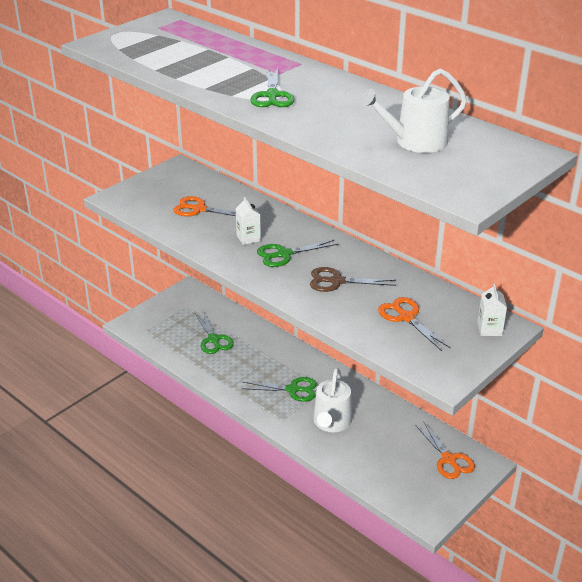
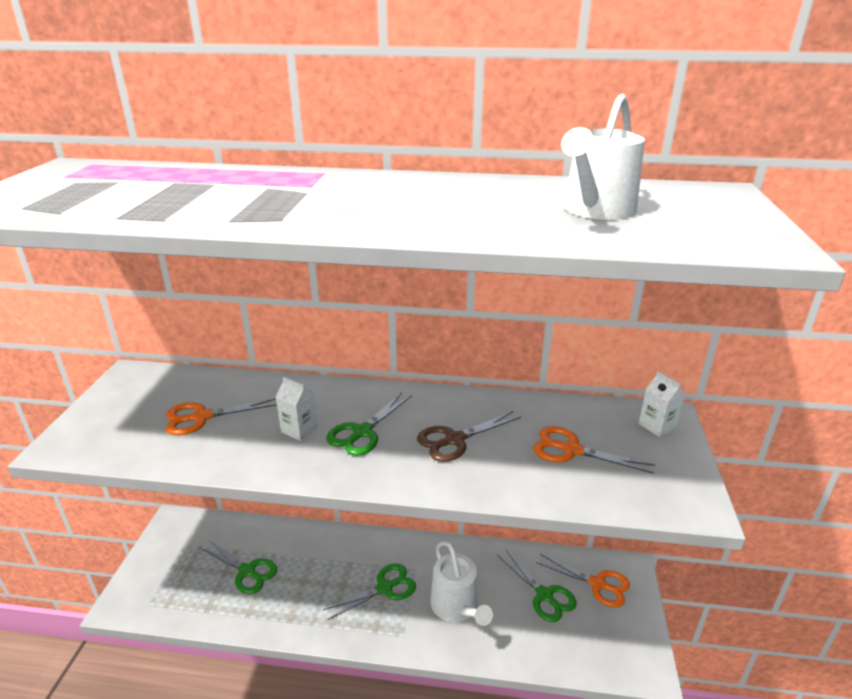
camera: 35 degrees left, 5 degrees down
green scissors [250,68,295,107] -> green scissors moved to [498,550,577,622]

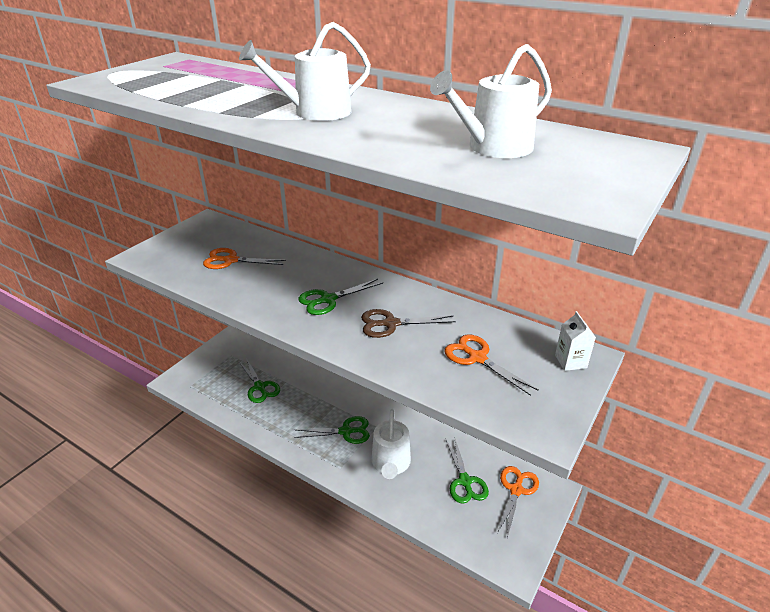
camera: 25 degrees right, 5 degrees up
white carton [276,377,318,441] -> none
orange scissors [536,554,630,608] -> orange scissors turned 120 degrees counterclockwise [497,466,539,538]
none -> white watering can [239,22,371,121]

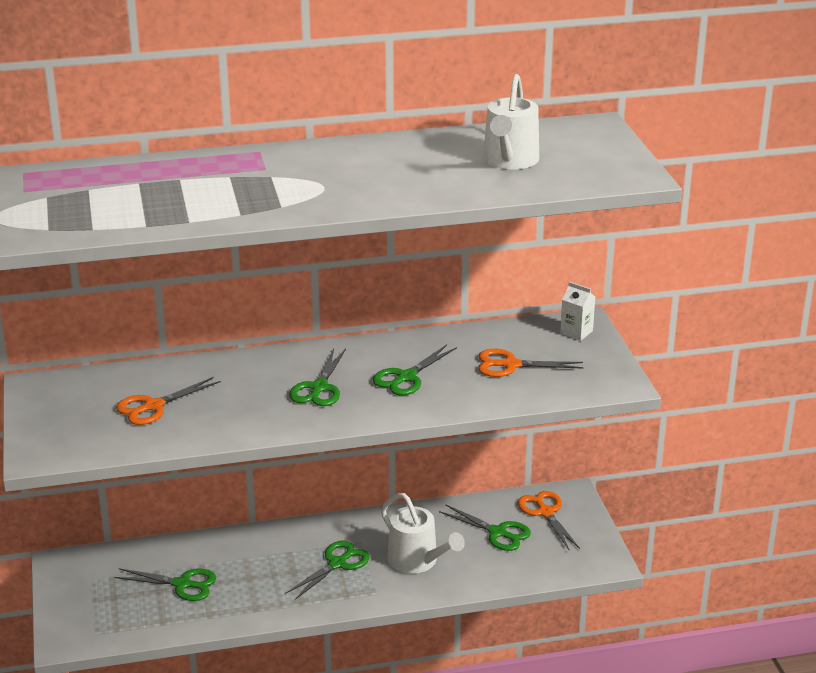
camera: 45 degrees left, 5 degrees down
white watering can [239,22,371,121] -> none
brown scissors [361,309,456,338] -> green scissors [372,344,457,396]

